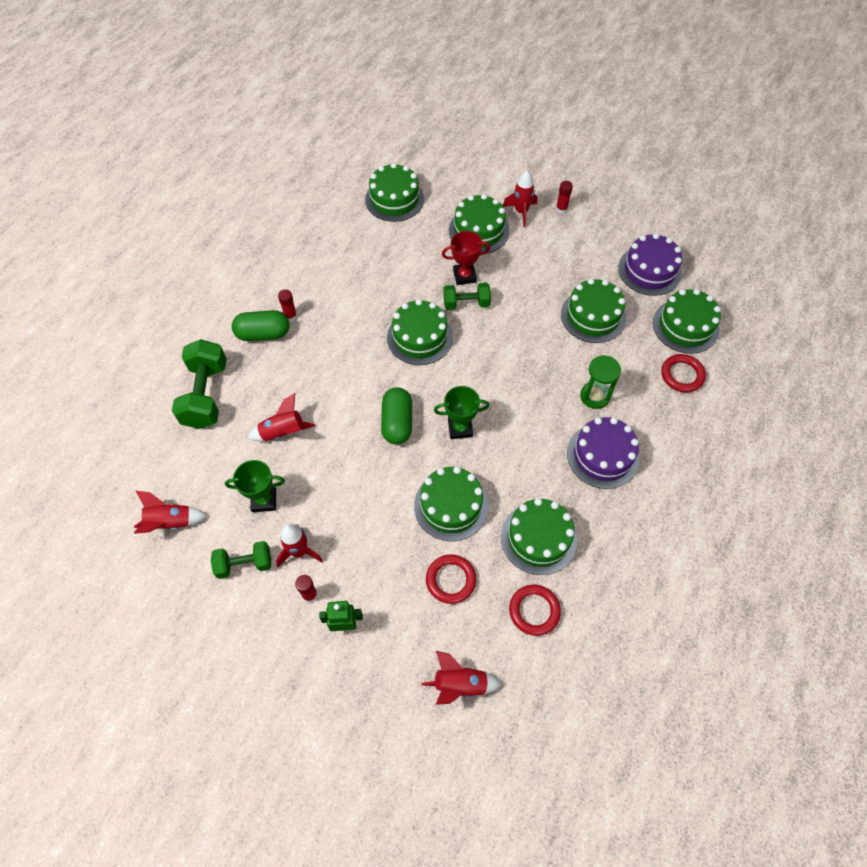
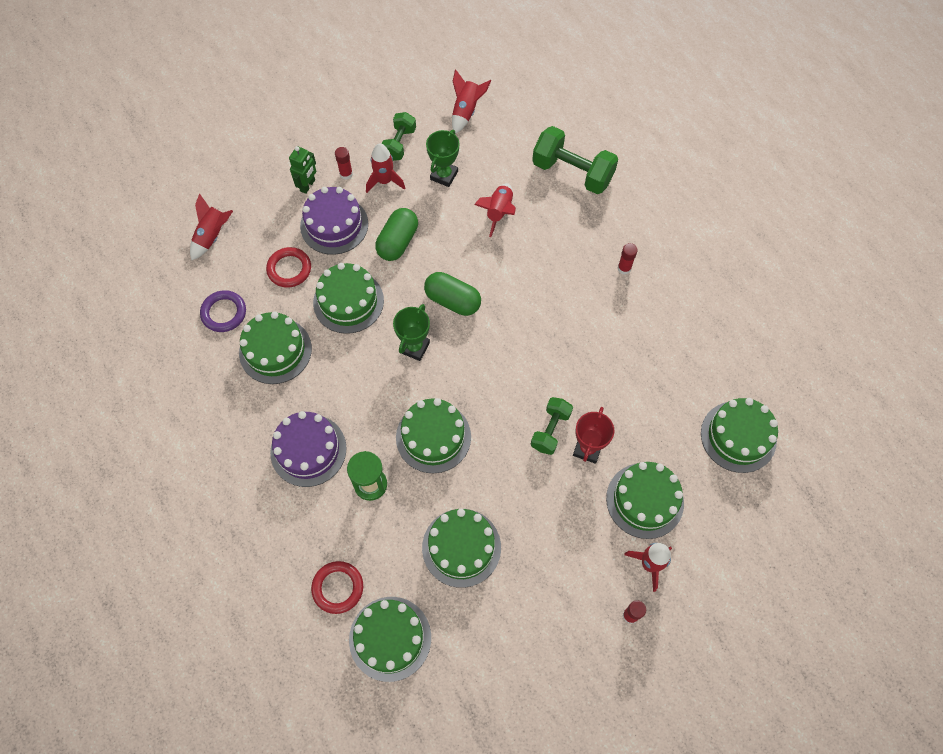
camera: 120 degrees right, 5 degrees up
green capsule [232,310,290,341] -> green capsule moved to [375,208,418,261]
green cake [387,299,453,365] -> green cake moved to [396,398,471,473]
red ring [509,584,561,636] -> purple ring [200,290,246,332]
purple cake [618,233,682,296] -> purple cake moved to [300,187,368,255]

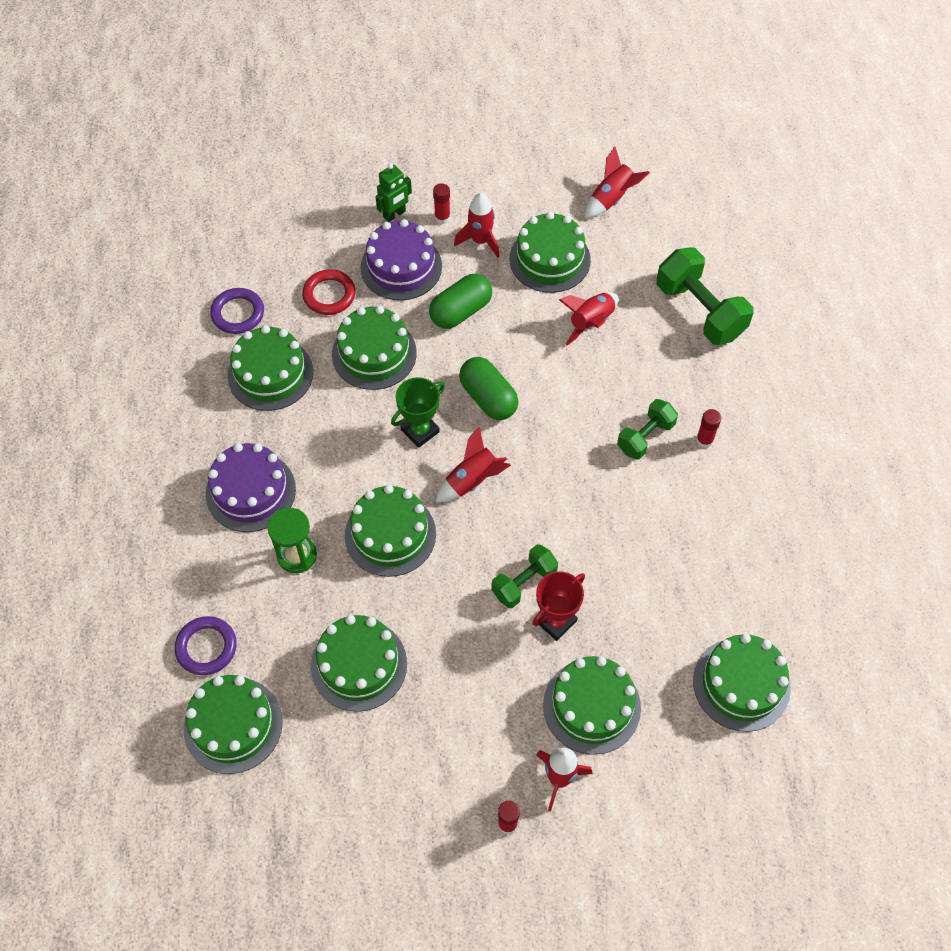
camera: 25 degrees right, 5 degrees down
red rocket [190,193,233,260] -> red rocket moved to [436,426,511,502]
red ring [311,561,363,614] -> purple ring [175,616,237,675]
green dumbbell [382,112,416,161] -> green dumbbell moved to [617,399,678,460]
green trophy [426,130,459,187] -> green cake [509,212,591,293]

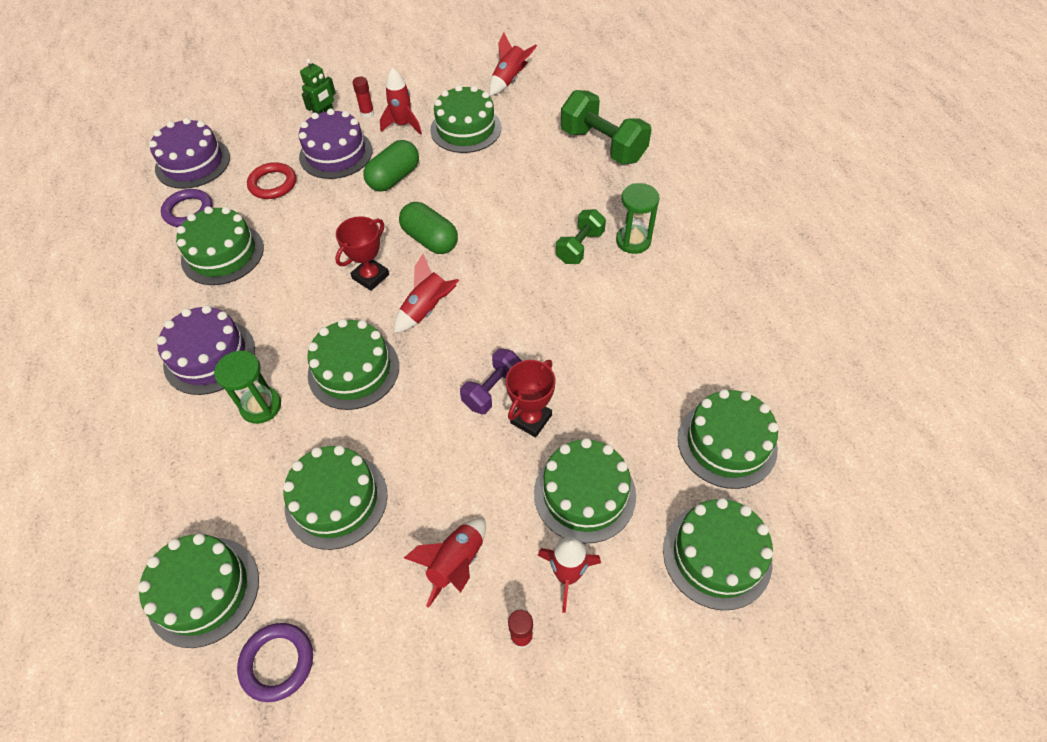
camera: 10 degrees left, 5 degrees down
purple ring [175,616,237,675] -> purple ring moved to [237,623,313,702]
green cake [332,306,417,390] -> green cake moved to [663,498,773,610]
green trophy [391,377,445,448] -> red trophy [335,216,389,291]
green dumbbell [491,544,558,608] -> purple dumbbell [460,348,522,414]
red rocket [559,292,619,346] -> red rocket moved to [404,518,486,608]
red glue stick [696,409,721,448] -> green hourglass [616,183,660,254]
none -> purple cake [149,118,230,189]

